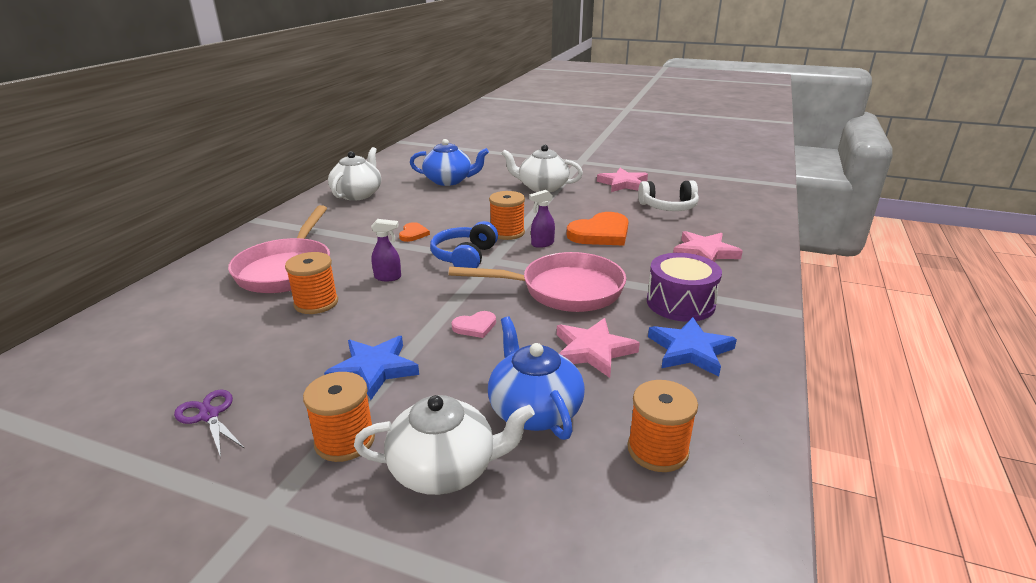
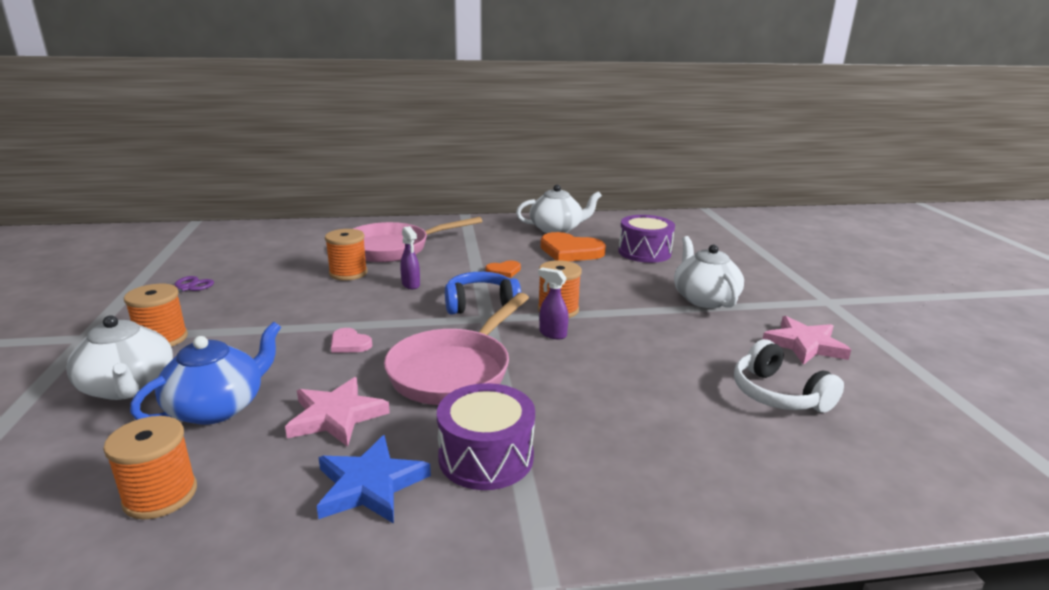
camera: 60 degrees right, 5 degrees down
blue star [324,336,419,400] -> none
blue teapot [410,139,489,186] -> purple drum [618,215,675,263]
pink pan [449,252,626,312] -> pink pan turned 60 degrees clockwise [384,293,529,405]
orange heart [567,212,629,246] -> orange heart moved to [540,232,606,261]
pink star [673,231,743,262] -> none

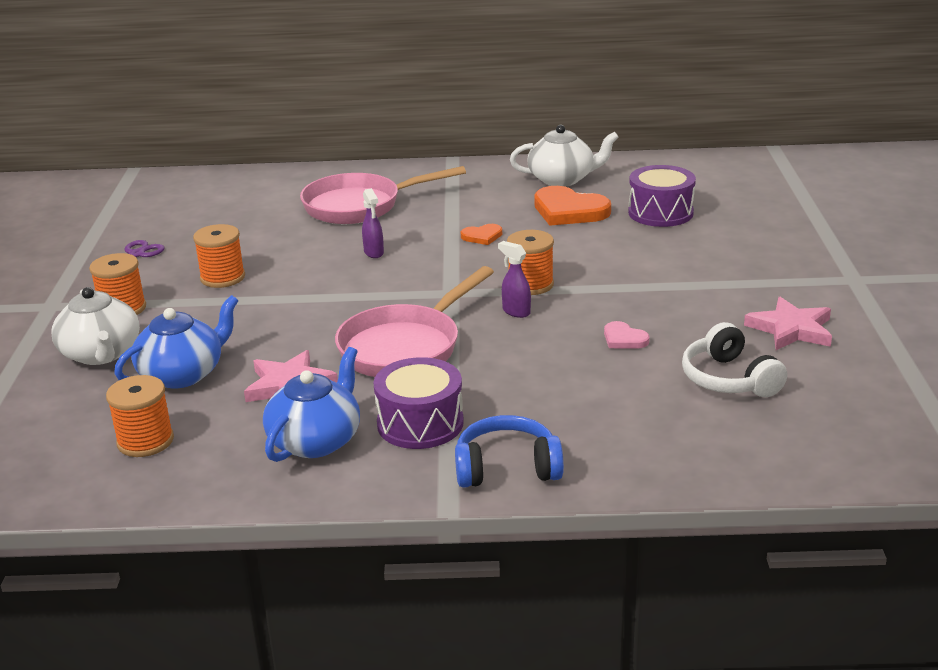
camera: 10 degrees right, 5 degrees up
blue star [317,435,431,524] -> blue teapot [263,347,360,462]
orange spool [325,229,367,281] -> orange spool moved to [193,224,245,288]
pink heart [331,328,372,353] -> pink heart moved to [604,321,650,349]
blue headphones [445,272,521,315] -> blue headphones moved to [455,415,564,488]
white teapot [674,236,744,308] -> none

